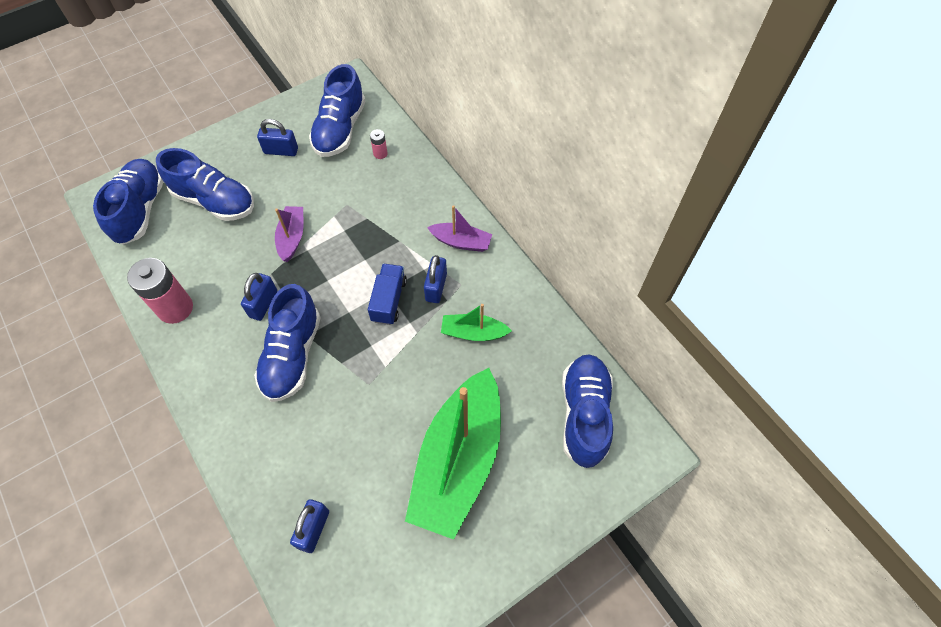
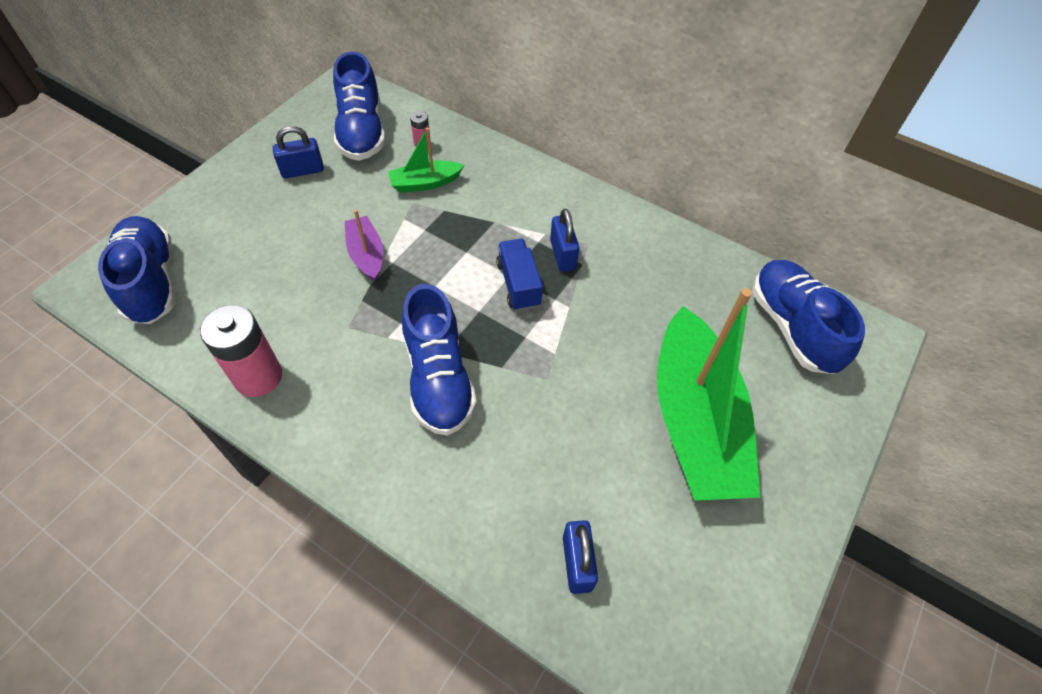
camera: 25 degrees left, 5 degrees down
blue shoe [156,148,254,221] -> none
blue padlock [241,273,277,321] -> none
purple boat [427,205,492,252] -> none
green boat [441,304,512,341] -> green boat moved to [388,128,464,193]

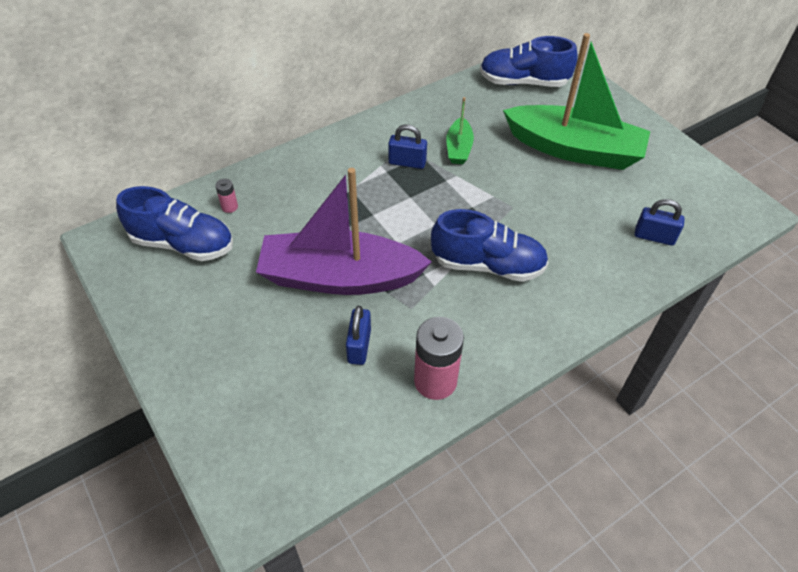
camera: 65 degrees left, 5 degrees down
blue shoe [98,216,176,324] -> none
blue padlock [273,126,324,179] -> blue padlock moved to [346,306,371,365]
purple boat [345,210,383,282] -> purple boat [256,168,432,295], size x2.22
green boat [388,128,464,193] -> green boat moved to [446,97,474,164]
blue truck [496,239,543,311] -> none

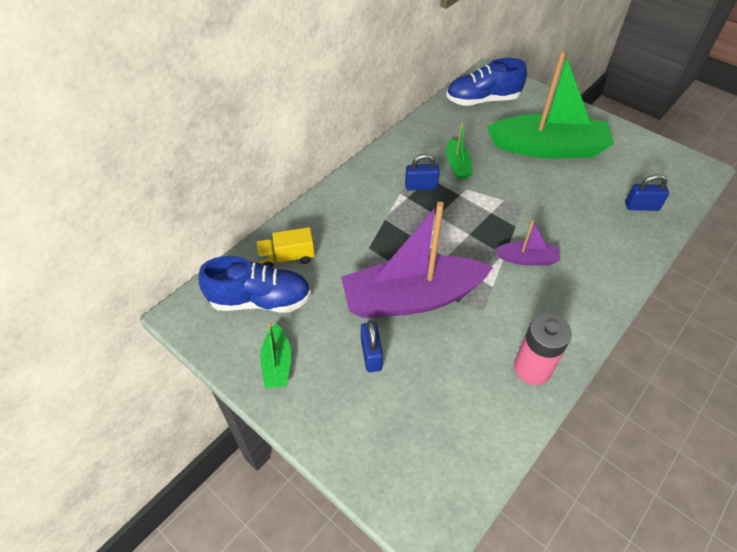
camera: 15 degrees left, 0 degrees up
pink battery [215,179,238,213] -> yellow truck [256,227,315,268]
blue padlock [346,306,371,365] -> blue padlock moved to [361,321,383,372]
blue shoe [431,209,549,282] -> purple boat [495,220,560,266]
none -> green boat [260,322,291,388]

